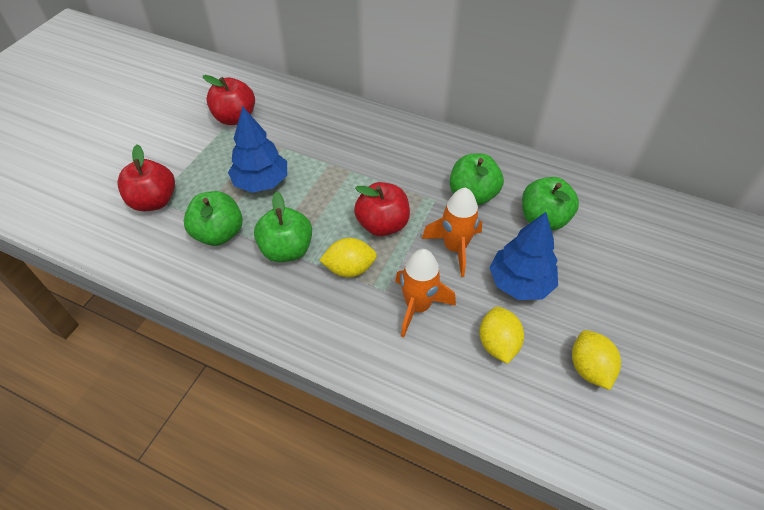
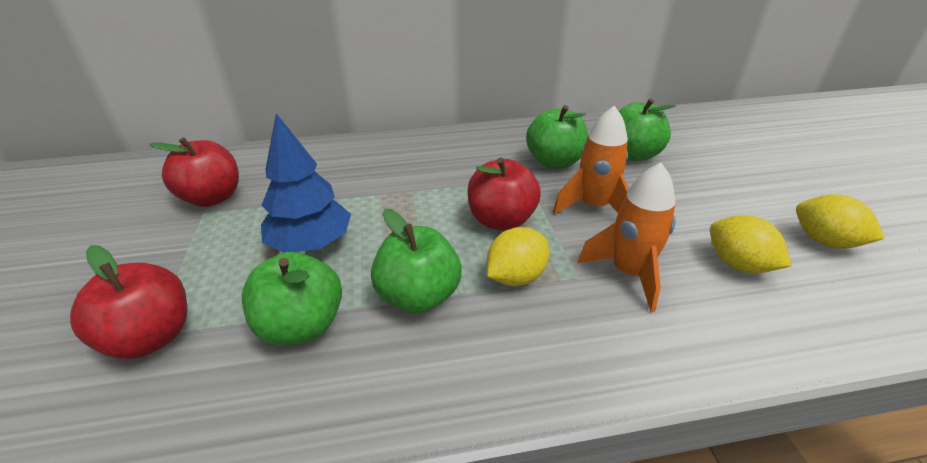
camera: 35 degrees left, 15 degrees down
blue tree [489,212,558,300] -> none

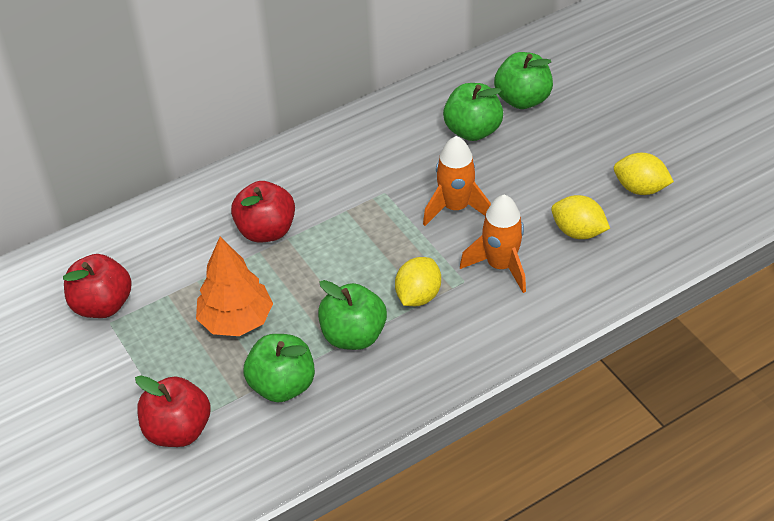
camera: 20 degrees left, 10 degrees up
blue tree [261,113,351,252] -> orange tree [196,237,273,336]
red apple [467,158,541,231] -> red apple moved to [231,181,295,242]
green apple [526,105,588,169] -> green apple moved to [494,52,553,109]

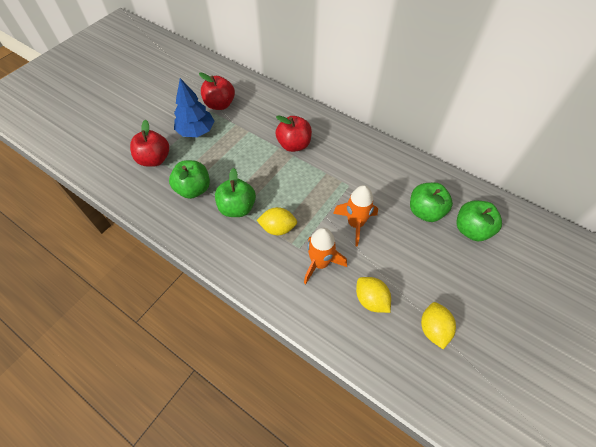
camera: 65 degrees right, 10 degrees up
orange tree [196,237,273,336] -> none
yellow lemon [551,195,610,239] -> yellow lemon turned 45 degrees counterclockwise [356,277,391,313]
none -> blue tree [174,78,214,137]

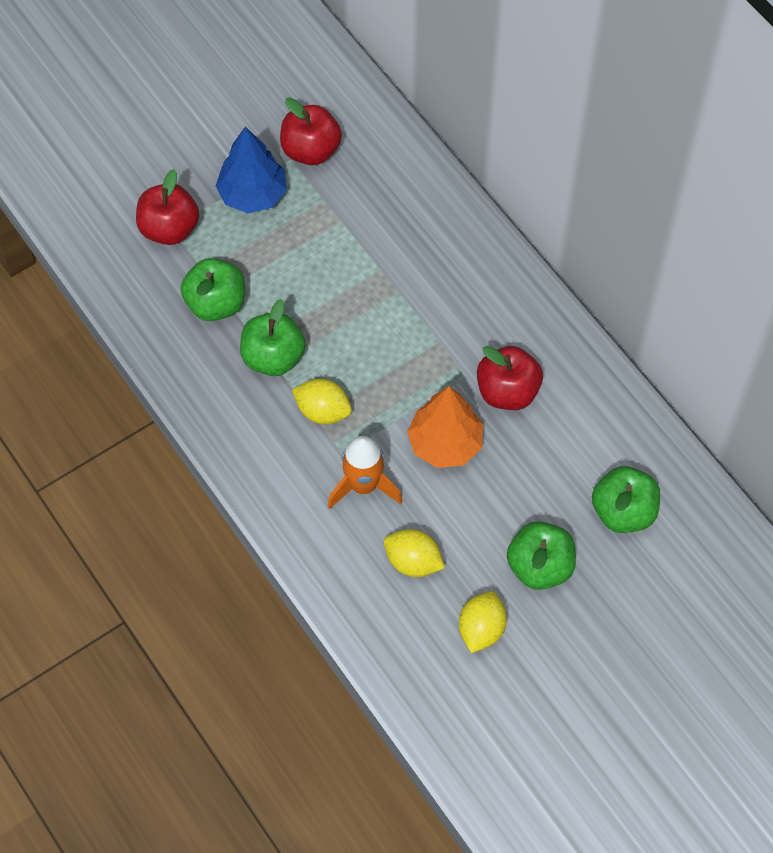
camera: 20 degrees right, 5 degrees up
red apple [276,115,312,152] -> red apple moved to [477,346,543,410]
orange rocket [333,185,378,247] -> orange tree [407,386,483,468]
yellow lemon [356,277,391,313] -> yellow lemon turned 45 degrees counterclockwise [384,529,445,577]
green apple [410,183,453,222] -> green apple moved to [507,521,576,590]

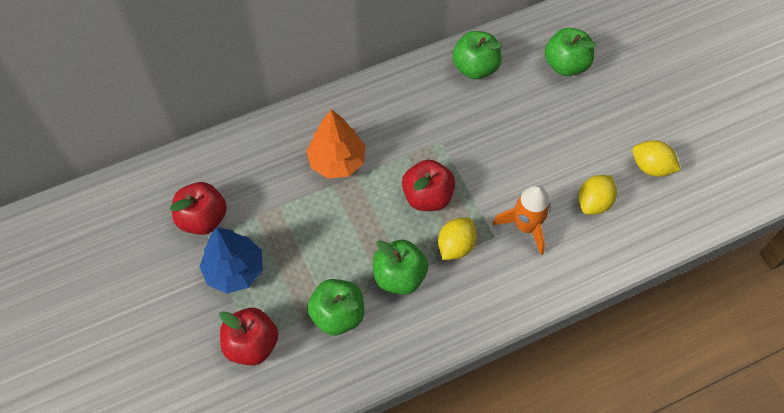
camera: 80 degrees left, 0 degrees up
orange tree [407,386,483,468] -> orange tree moved to [306,109,366,179]
red apple [477,346,543,410] -> red apple moved to [402,160,455,211]
green apple [507,521,576,590] -> green apple moved to [453,31,502,79]

